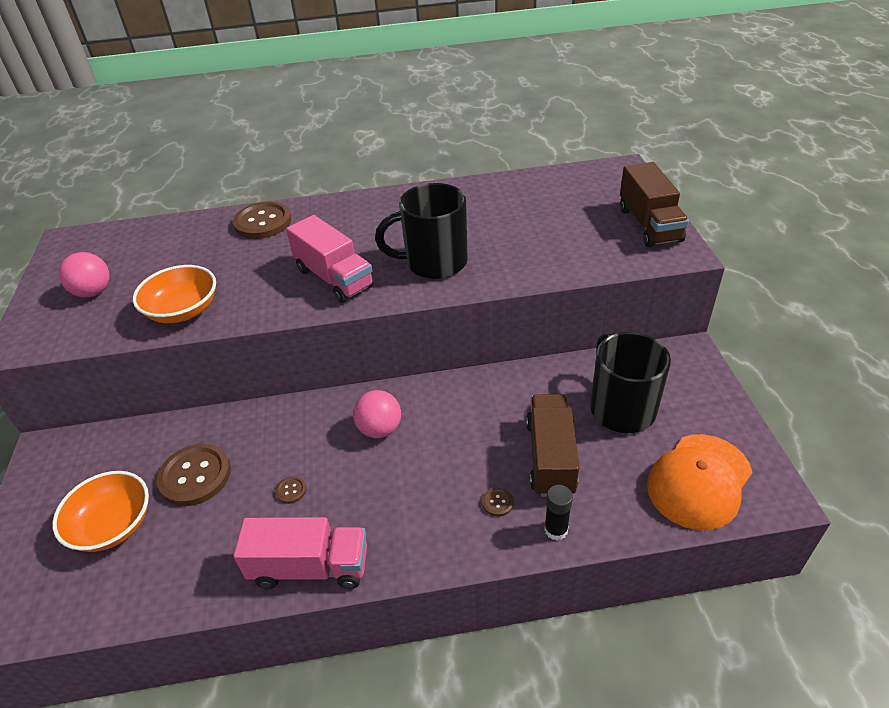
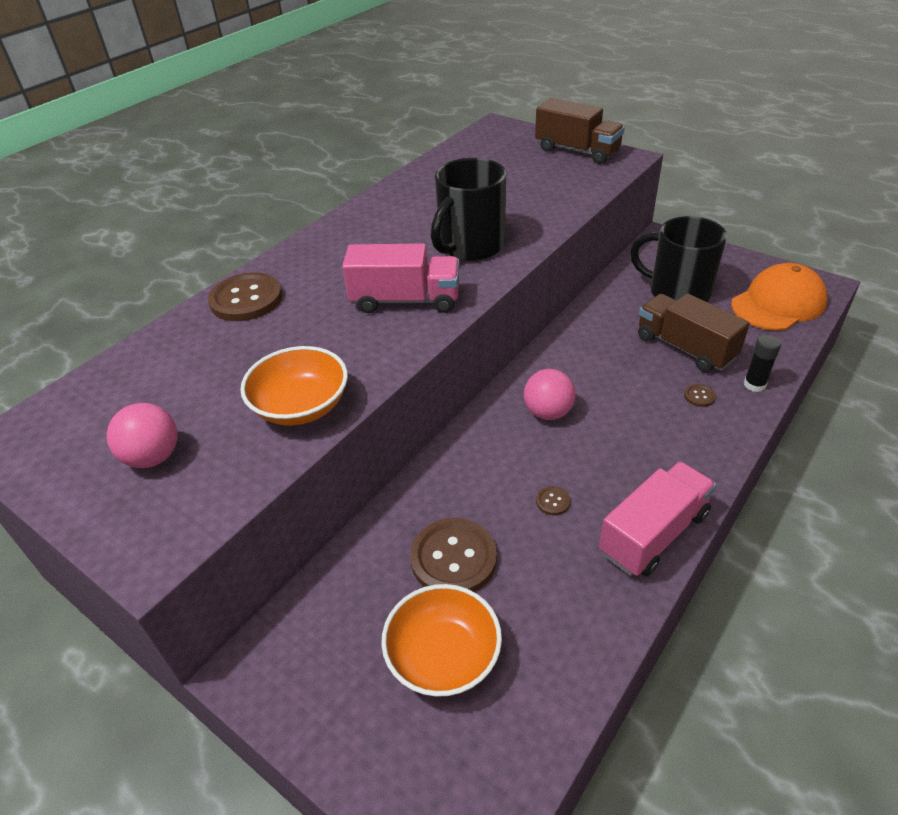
camera: 45 degrees left, 0 degrees up
orange cap [647,434,752,530] -> orange cap turned 120 degrees counterclockwise [731,263,828,331]

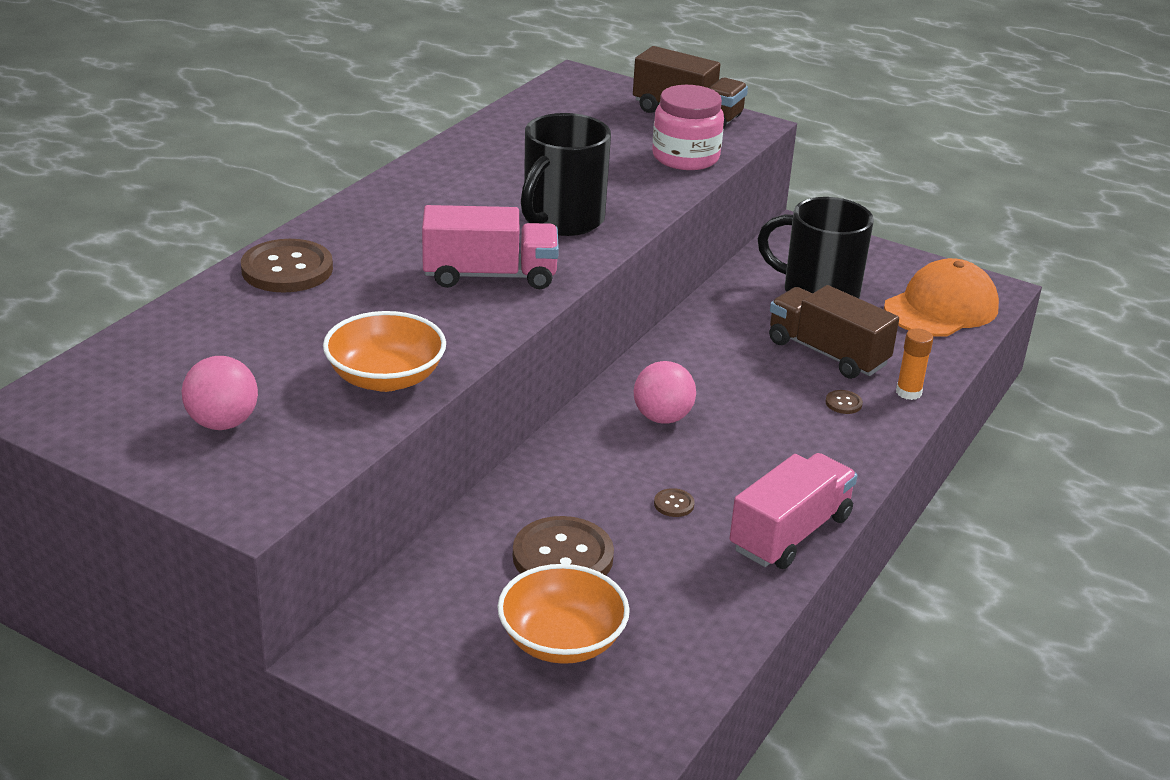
camera: 10 degrees left, 10 degrees down
black glue stick [744,335,781,392] -> orange glue stick [896,329,933,400]
none -> pink jar [652,85,724,170]

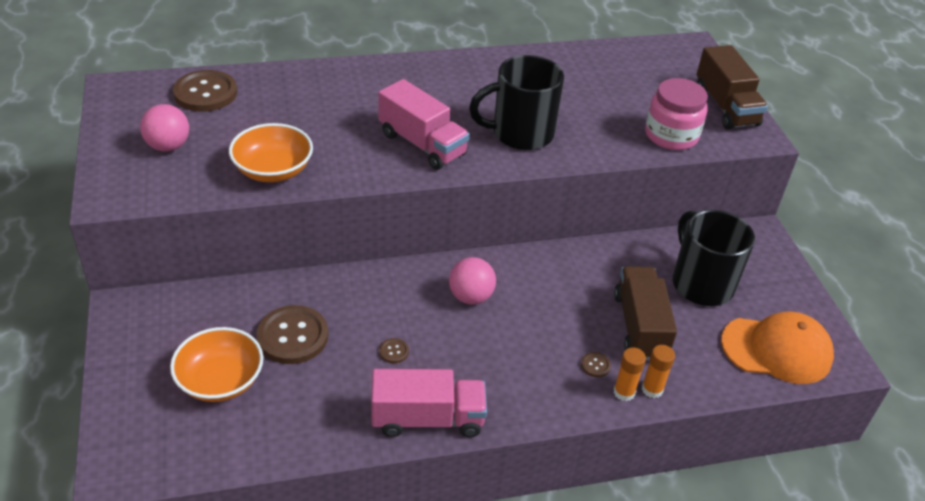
camera: 45 degrees right, 10 degrees up
brown button [241,239,333,293] -> brown button moved to [173,70,237,112]
none -> orange glue stick [613,347,646,401]

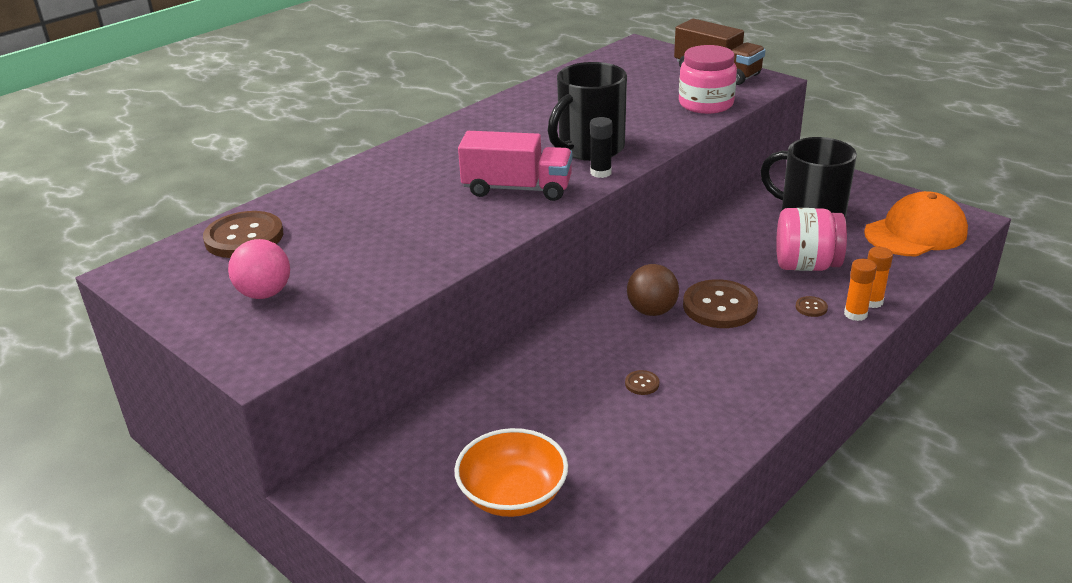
camera: 30 degrees left, 10 degrees down
orange bowl [229,123,313,182] -> none
brown button [256,305,328,364] -> brown button moved to [683,279,758,328]
pink truck [371,369,487,437] -> none
pink ball [449,257,496,305] -> brown ball [627,264,679,316]
brown truck [614,266,677,360] -> pink jar [776,208,847,271]
none -> black glue stick [590,117,612,178]

